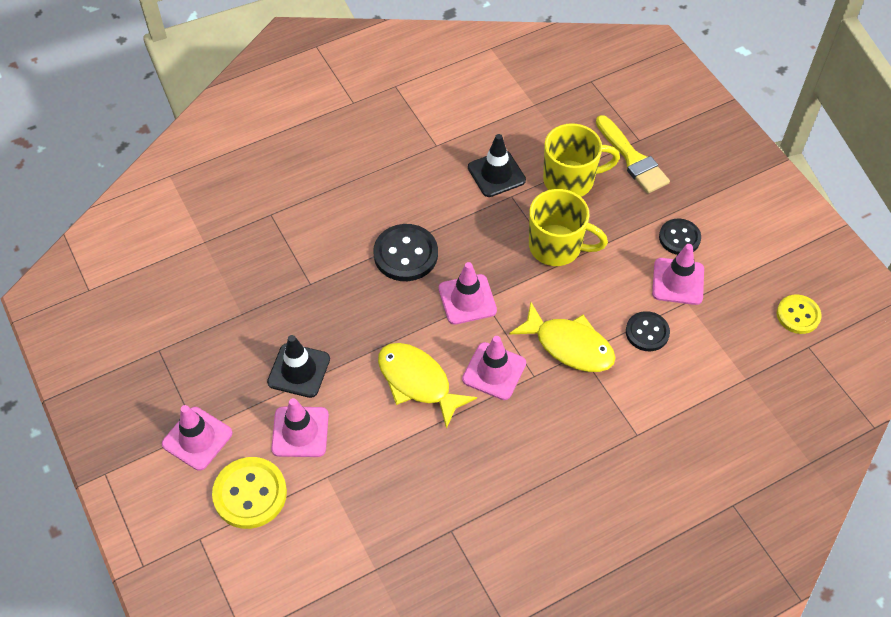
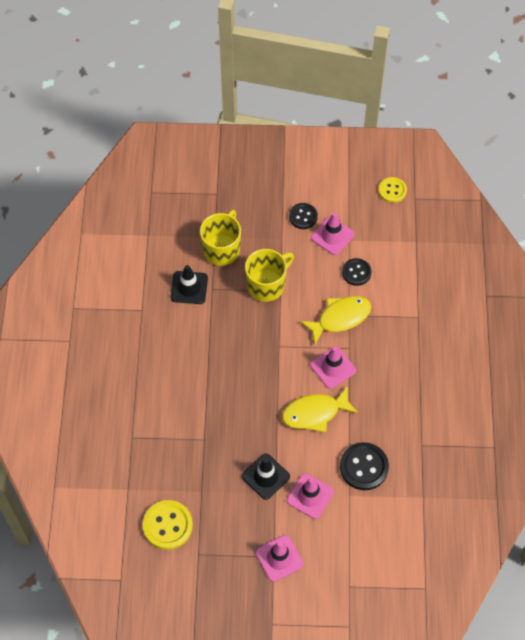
camera: 60 degrees left, 5 degrees up
yellow button [212,457,287,529] -> yellow button moved to [143,500,193,550]
black button [373,224,438,281] -> black button moved to [340,442,389,490]
pink traffic cone [439,262,497,325] -> none
yellow brush [596,115,670,193] -> none

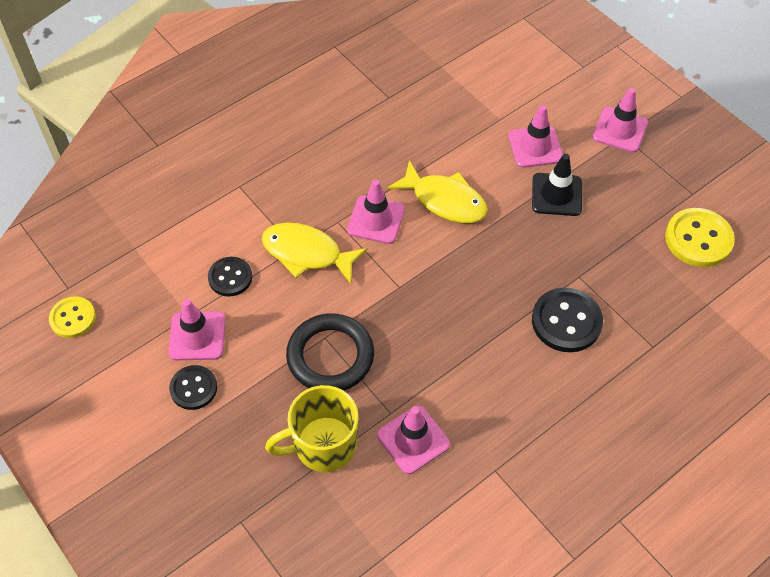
camera: 130 degrees left, 5 degrees down
black traffic cone [171,265,208,304] -> pink traffic cone [377,406,450,474]
yellow mug [245,249,294,302] -> black ring [286,313,374,391]
black button [340,442,389,490] -> black button moved to [532,288,603,352]

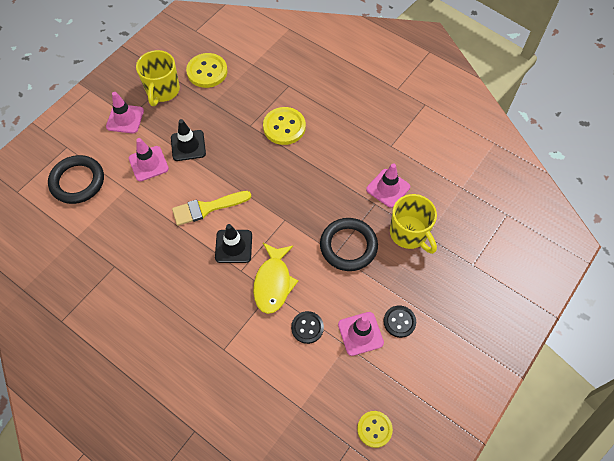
camera: 105 degrees left, 5 degrees up
pink traffic cone [347,180,405,244] -> black traffic cone [215,224,252,263]
yellow fish [387,160,488,223] -> yellow brush [172,191,251,226]
black button [532,288,603,352] -> yellow button [263,107,306,145]
none -> black ring [48,155,104,204]
none -> yellow mug [136,50,180,106]

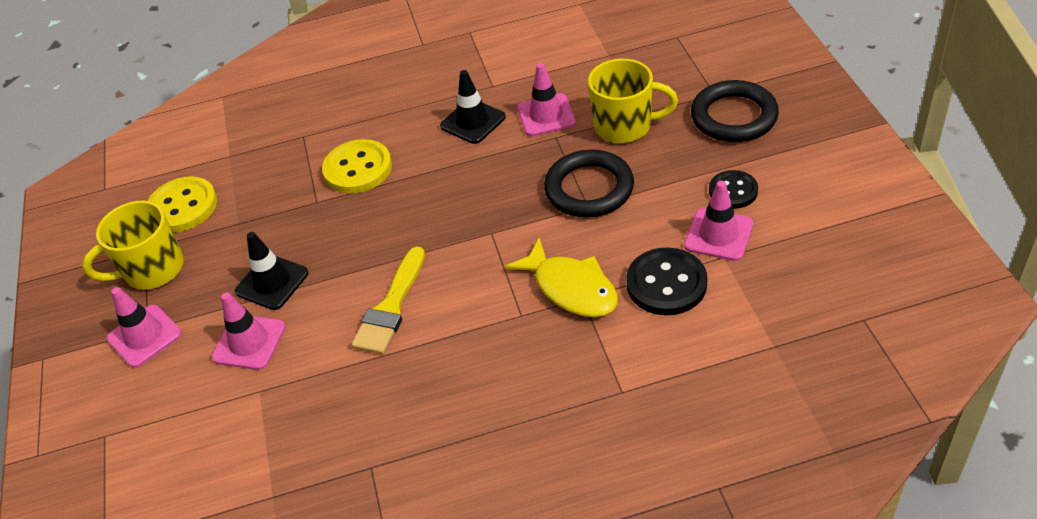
camera: 45 degrees left, 15 degrees down
black ring [48,155,104,204] -> black ring moved to [691,80,779,142]
yellow mug [136,50,180,106] -> yellow mug turned 105 degrees clockwise [82,201,184,290]
black traffic cone [215,224,252,263] -> black traffic cone moved to [440,70,506,144]
black button [291,311,324,344] -> black button [626,248,707,315], size x1.55
yellow button [357,411,393,448] -> none

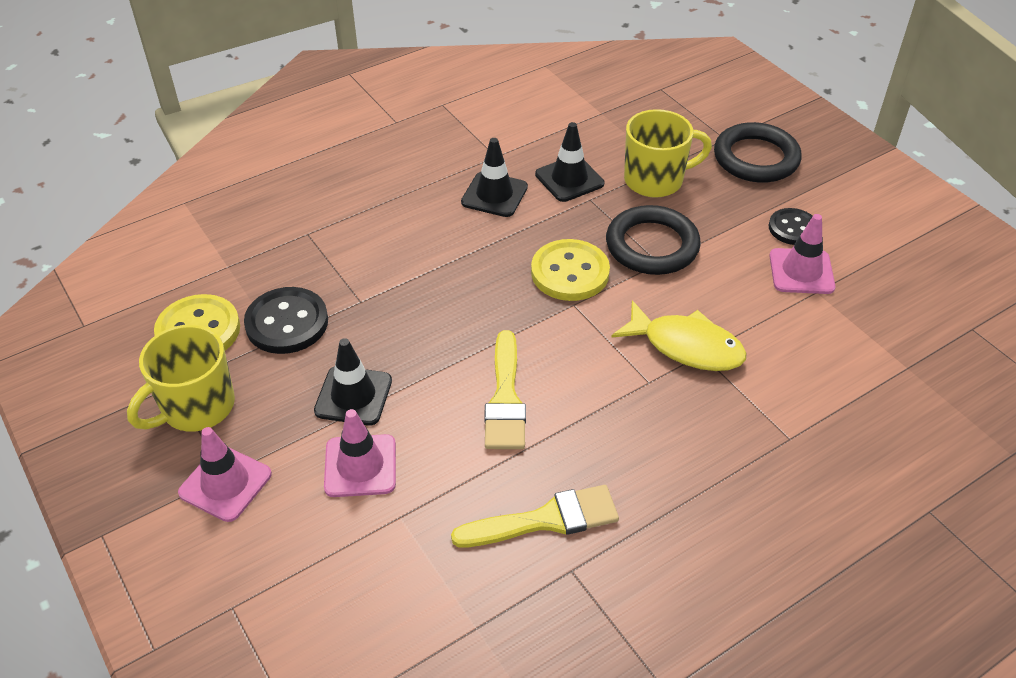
camera: 25 degrees left, 0 degrees up
yellow button [322,139,392,193] -> yellow button moved to [531,239,610,301]
pink traffic cone [517,63,576,136] -> black traffic cone [535,122,604,202]
black button [626,248,707,315] -> black button moved to [244,287,328,354]
none -> yellow brush [451,485,619,547]

